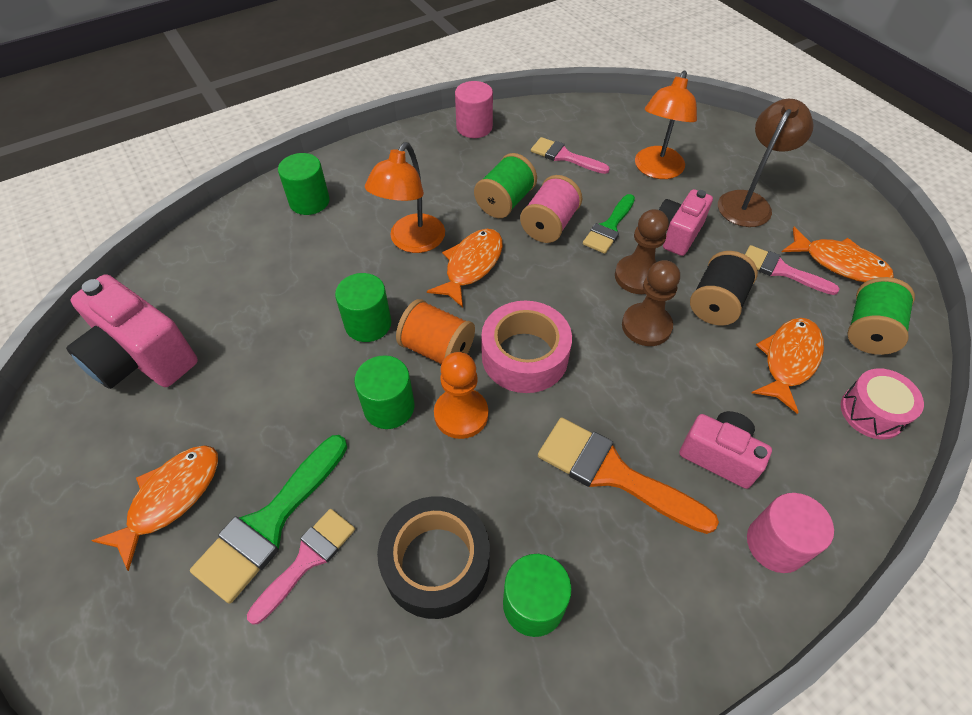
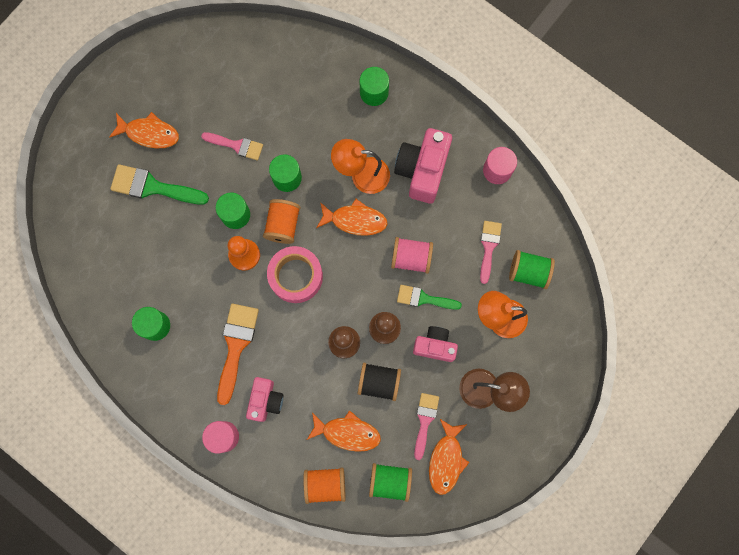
camera: 70 degrees right, 25 degrees up
pink camera [66,274,198,389] -> pink camera moved to [394,128,452,203]
pink brush [247,509,355,624] -> pink brush moved to [201,132,263,160]
black tape [377,496,490,619] -> none
green spool [474,153,537,218] -> green spool moved to [509,250,555,289]
pink drum [841,368,924,439] -> orange spool [304,468,345,504]

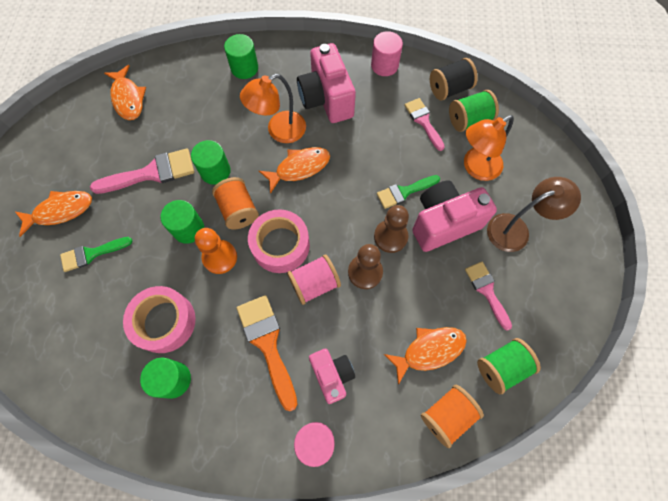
camera: 35 degrees left, 10 degrees down
green brush [110,164,209,205] -> green brush [60,237,133,272], size x0.64
pink brush [201,132,263,160] -> pink brush [90,148,194,194], size x1.55
black spool [358,363,401,401] -> black spool moved to [430,58,478,101]
pink spool [391,237,433,274] -> pink spool moved to [287,254,341,305]
pink camera [413,326,458,362] -> pink camera [412,180,497,252], size x1.60
orange fish [429,419,469,495] -> orange fish moved to [104,65,146,120]
none -> pink tape [123,286,196,353]

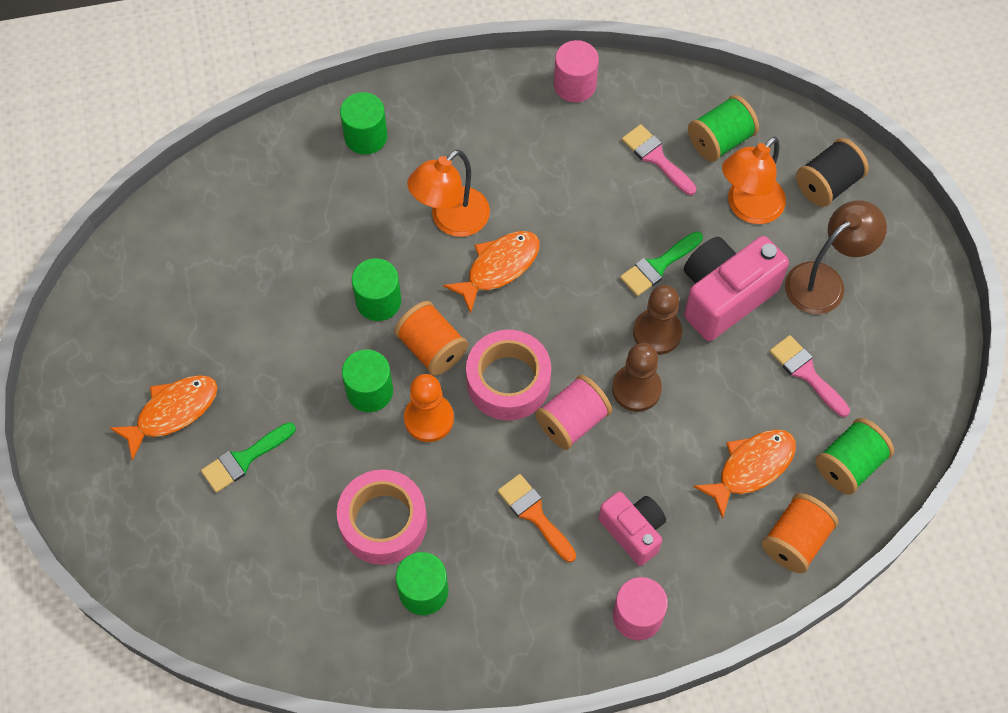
camera: 15 degrees left, 5 degrees down
pink brush [90,148,194,194] -> none
orange fish [104,65,146,120] -> none
orange brush [237,295,298,411] -> orange brush [498,474,576,562], size x0.64
pink camera [297,43,356,123] -> none
black spool [430,58,478,101] -> black spool moved to [796,138,869,207]

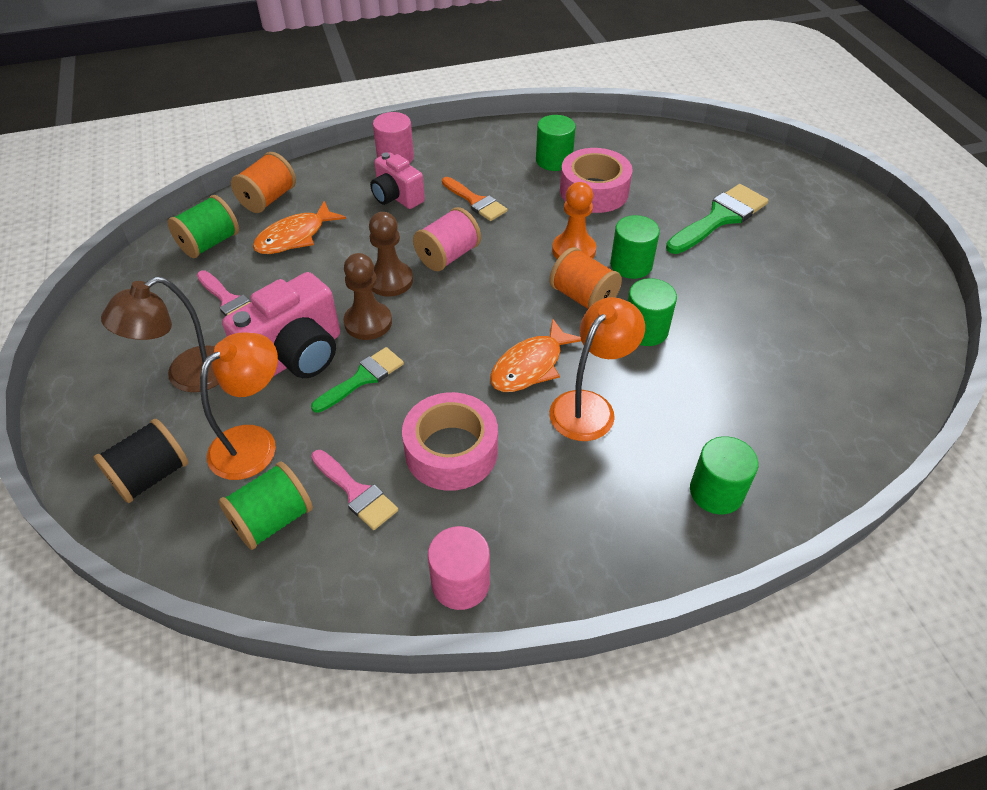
camera: 175 degrees right, 15 degrees down
orange fish [110,375,218,461] -> none
green brush [201,422,296,493] -> green brush [666,184,768,254], size x1.55
pink tape [466,330,551,421] -> pink tape moved to [402,392,498,491]

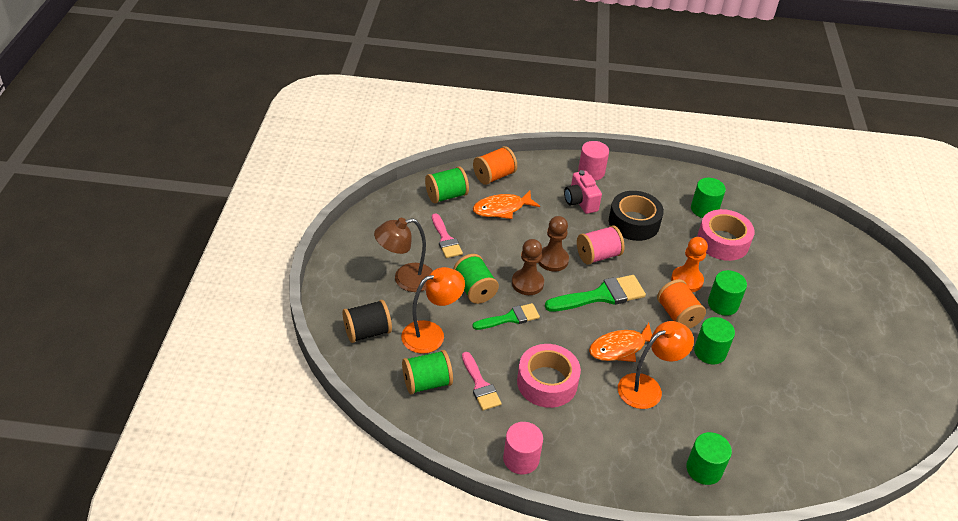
camera: 20 degrees right, 5 degrees down
pink camera [222,272,340,378] -> green spool [453,254,499,304]
orange brush [442,177,507,221] -> black tape [609,191,664,241]
green brush [666,184,768,254] -> green brush moved to [545,275,646,312]

